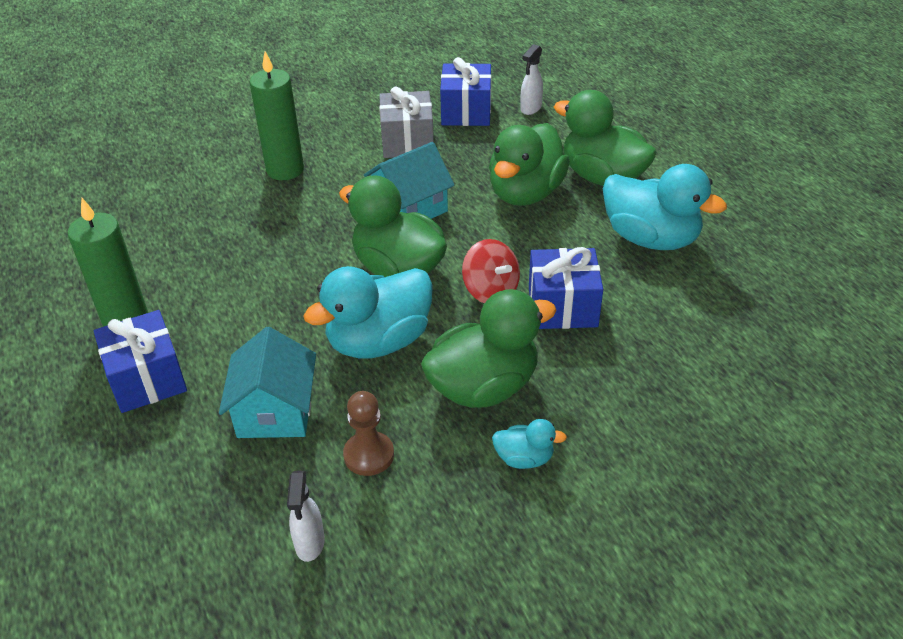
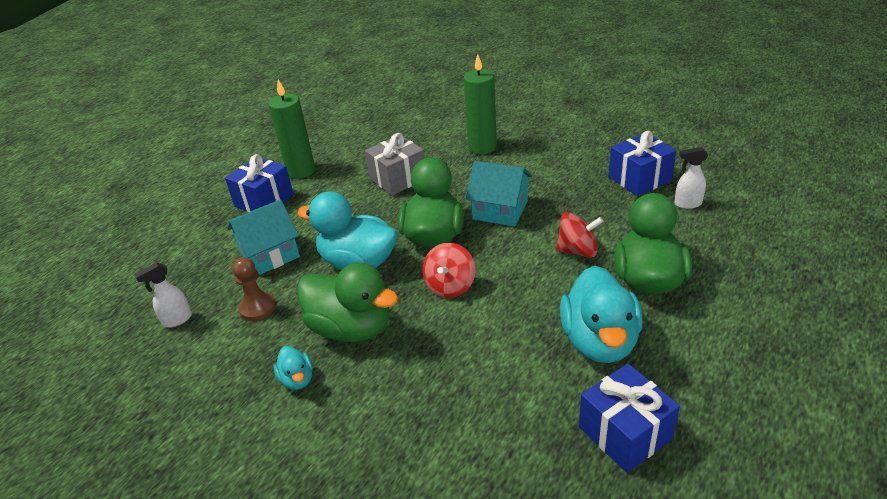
camera: 60 degrees right, 5 degrees down
grey gift [379,86,434,158] -> grey gift moved to [365,133,425,196]
green duck [489,123,570,206] -> red spinning top [556,212,603,258]
blue gift [529,247,603,329] -> blue gift moved to [579,364,680,473]

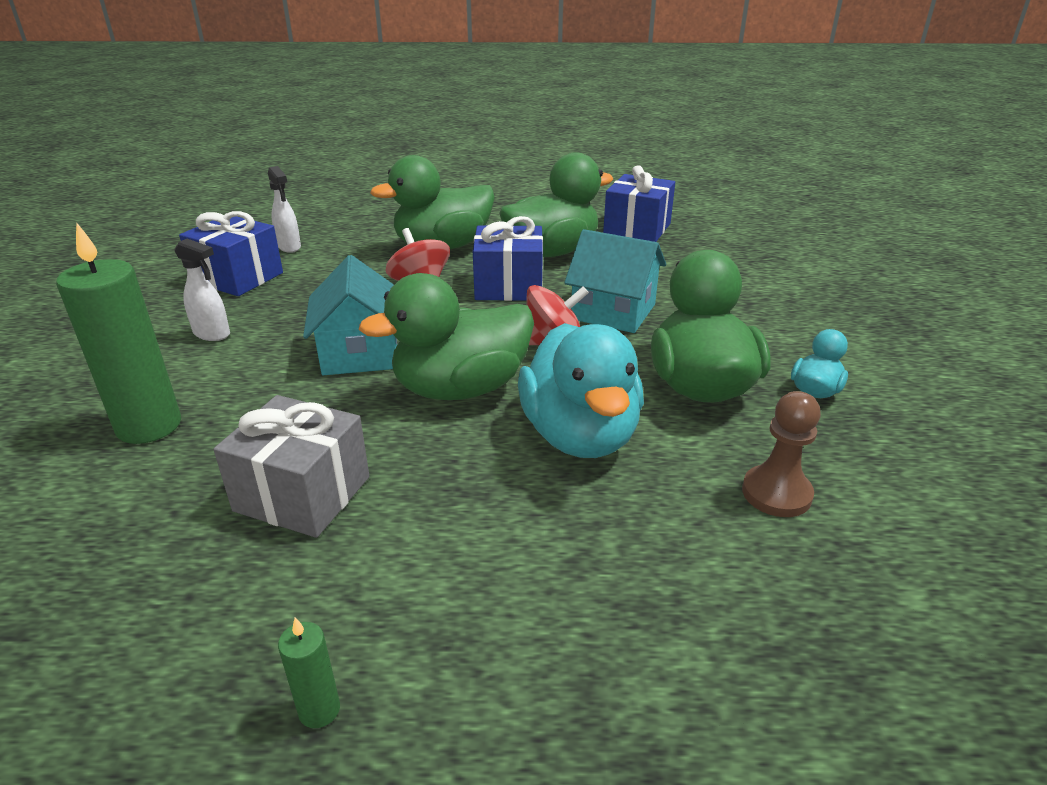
camera: 125 degrees left, 5 degrees down
white spray bottle [134,263,192,328] -> white spray bottle moved to [174,239,230,341]
blue gift [225,154,294,212] -> blue gift moved to [473,216,543,301]
turquoise house [227,199,300,275] -> turquoise house moved to [564,229,666,333]
green candle [268,80,315,179] -> green candle [278,618,340,728], size x0.44
turquoise duck [560,266,643,363] -> green duck [499,152,614,257]

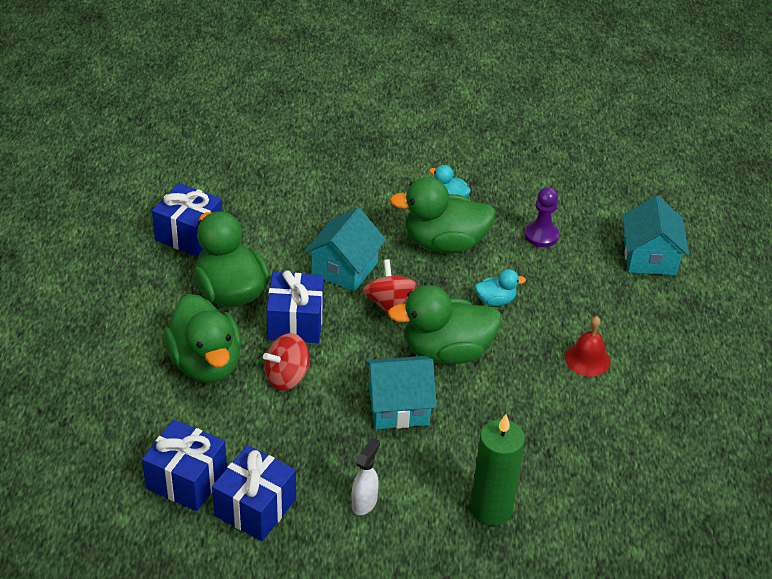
camera: 90 degrees left, 10 degrees up
grey gift [213,395,369,538] -> none
white spray bottle [268,166,301,253] -> blue gift [142,420,227,511]
green candle [278,618,340,728] -> none
green duck [359,273,534,400] -> green duck turned 105 degrees clockwise [388,285,502,364]
turquoise duck [518,323,644,458] -> turquoise duck [475,269,526,306], size x0.47
brown pawn [742,391,821,517] -> purple pawn [525,187,559,247]
none -> red bell [565,316,610,377]
none -> turquoise house [622,195,689,275]

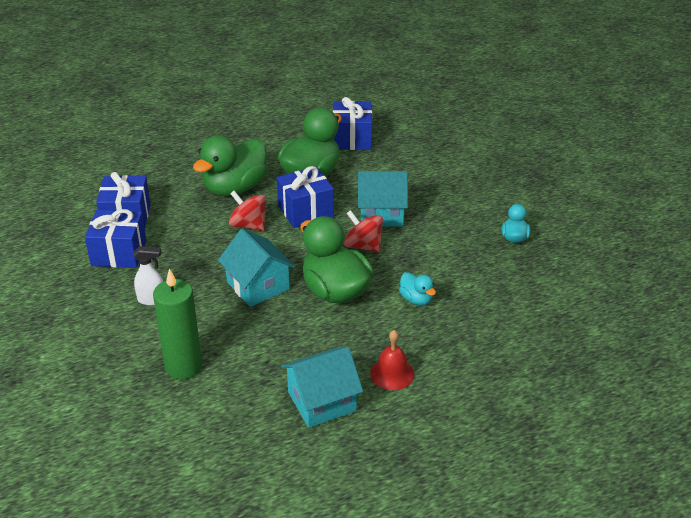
camera: 65 degrees right, 5 degrees down
red spinning top [363,259,417,314] -> red spinning top turned 105 degrees counterclockwise [344,210,383,253]
green duck [390,177,496,253] -> none
purple pawn [525,187,559,247] -> none
turquoise house [622,195,689,275] -> turquoise house moved to [281,347,363,428]

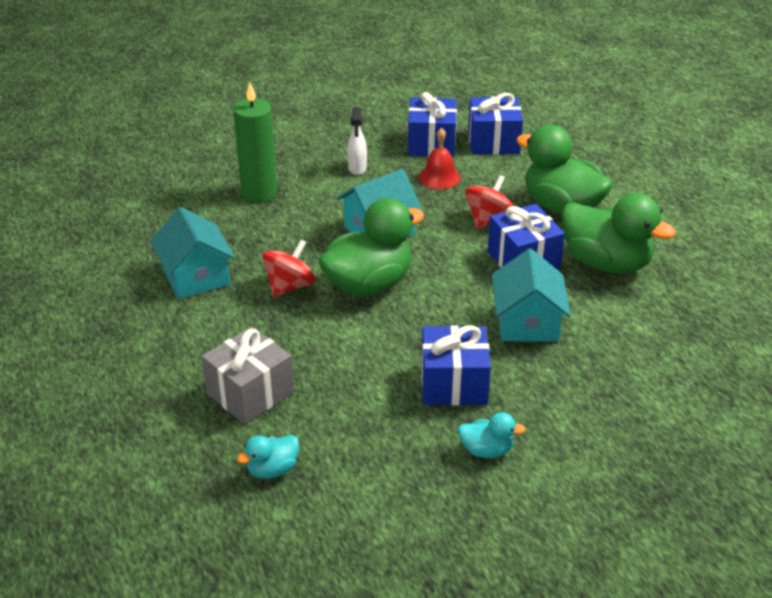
camera: 90 degrees right, 0 degrees up
blue gift [333,97,372,150] -> blue gift moved to [421,325,491,406]
red spinning top [344,210,383,253] -> red spinning top moved to [262,239,316,297]
red bell [370,330,415,390] -> red bell moved to [419,128,461,189]
turquoise duck [399,272,436,305] -> turquoise duck moved to [237,435,299,479]
none -> grey gift [201,327,294,424]

